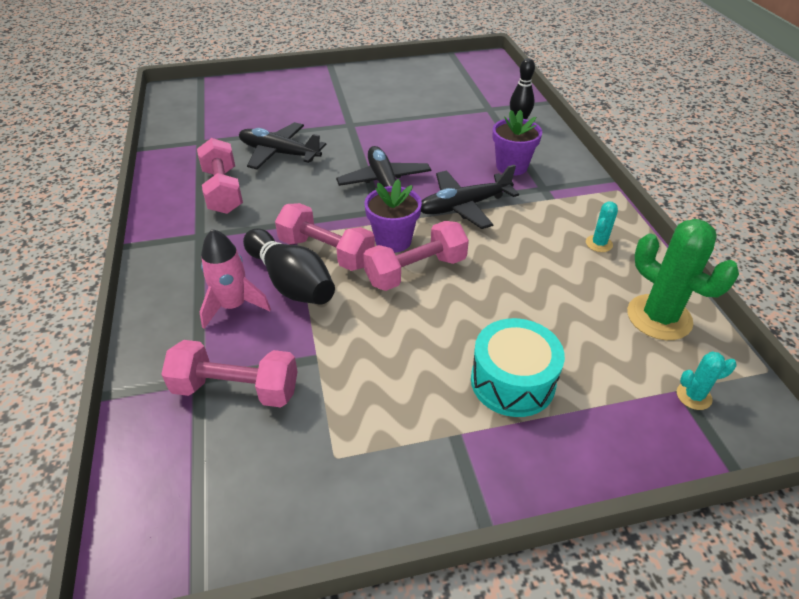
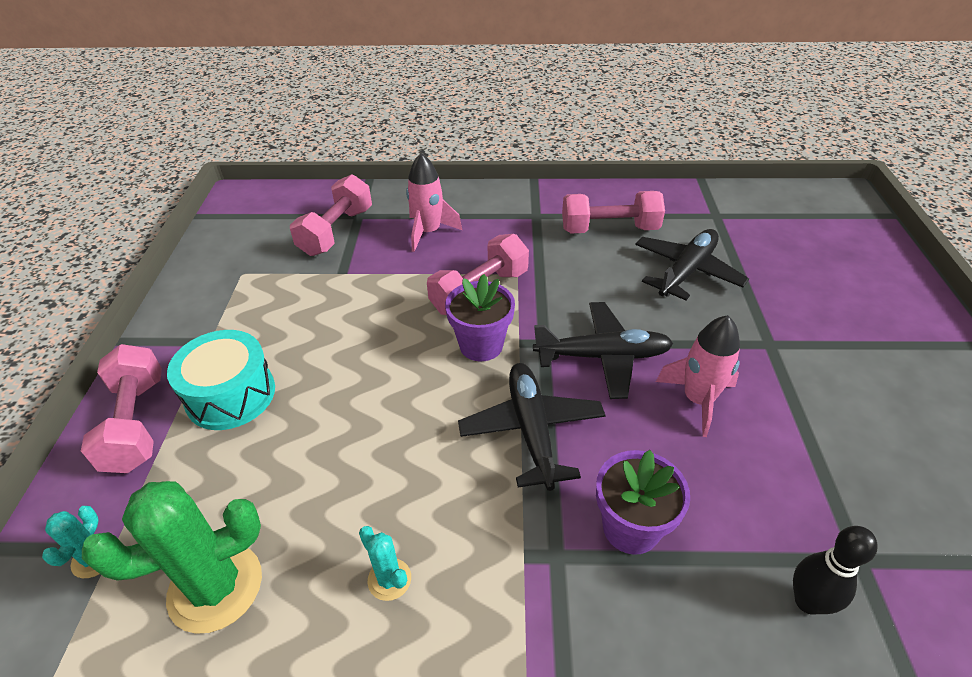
camera: 105 degrees right, 0 degrees up
black bowling pin [243,229,335,305] -> none
pink dumbbell [363,221,469,291] -> pink dumbbell moved to [81,344,162,473]
none -> pink rocket [656,315,740,437]

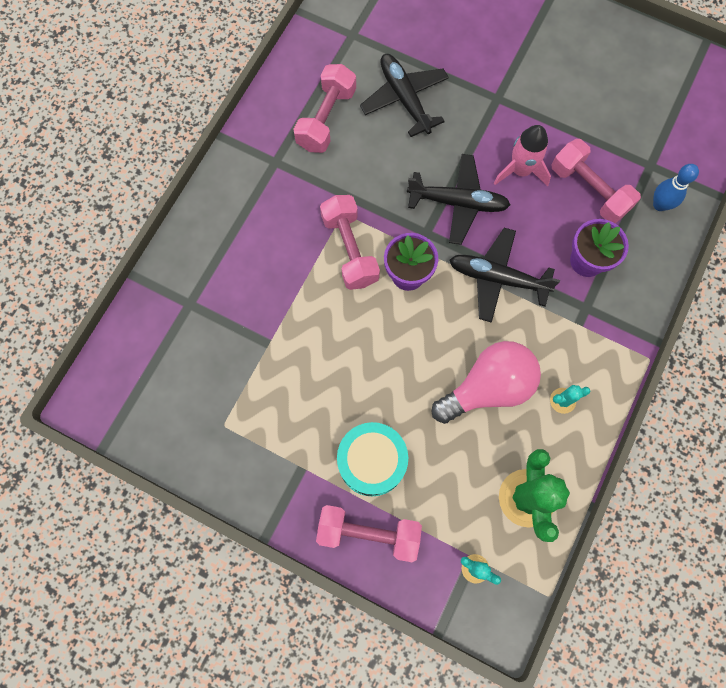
camera: 65 degrees left, 30 degrees up
pink dumbbell [290,174,372,256] -> pink dumbbell moved to [551,139,641,223]
pink rocket [406,153,462,252] -> none
black plane [533,302,673,399] -> black plane turned 75 degrees clockwise [407,154,510,245]
black bowling pin [793,526,878,614] -> blue bowling pin [653,164,699,211]
none -> pink light bulb [432,341,541,424]

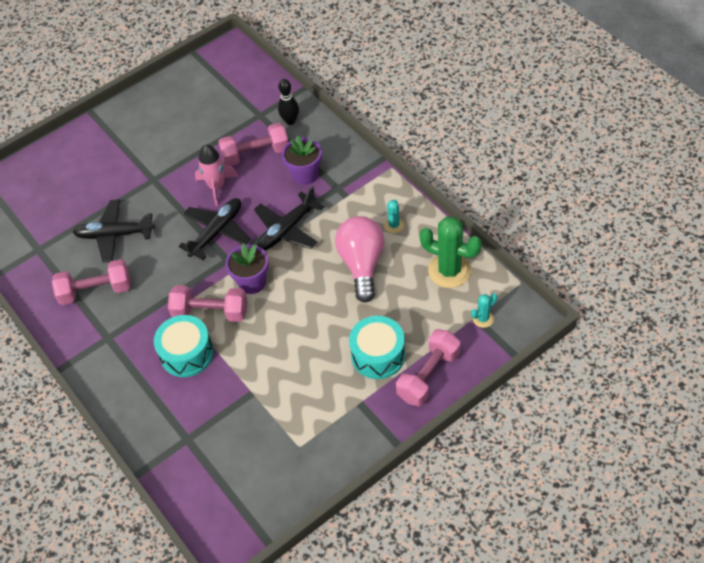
camera: 60 degrees left, 20 degrees down
pink dumbbell [293,64,356,153] -> pink dumbbell turned 60 degrees counterclockwise [52,259,131,305]
blue bowling pin [653,164,699,211] -> black bowling pin [278,79,299,125]
none -> turquoise drum [154,315,214,377]

